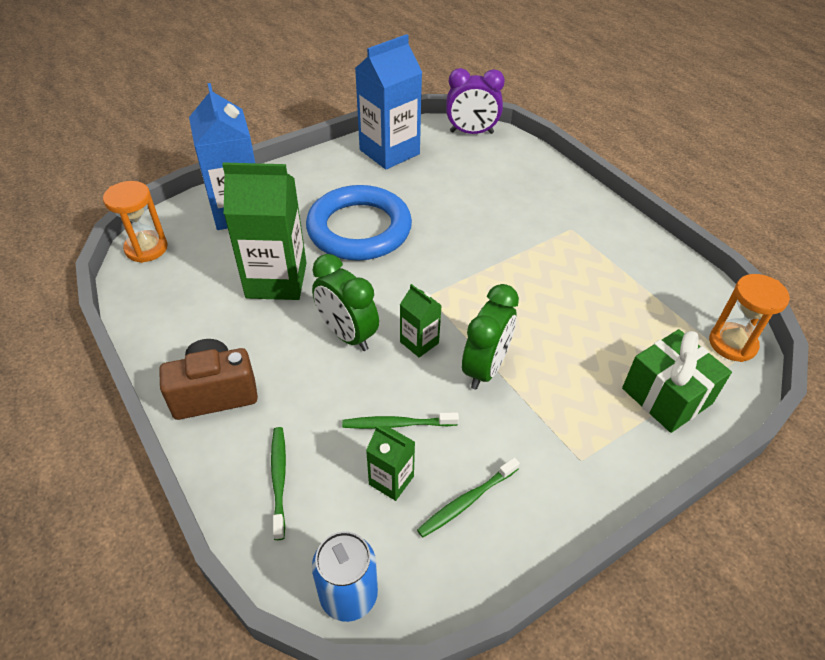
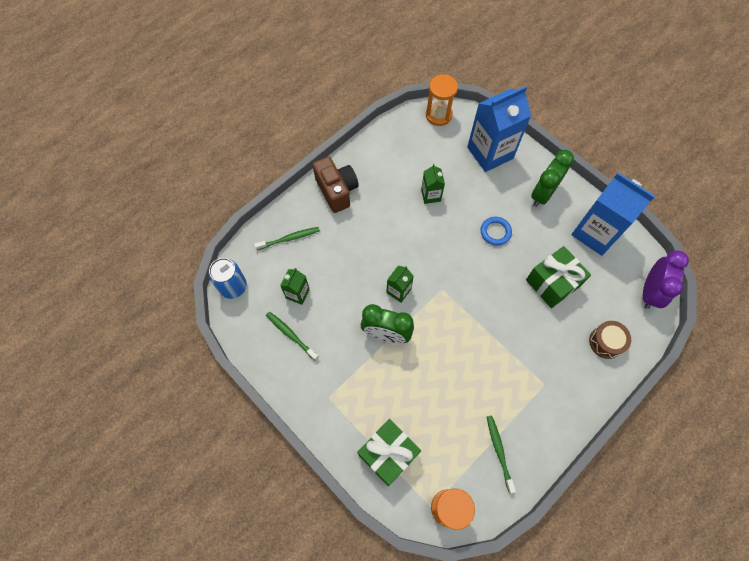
camera: 80 degrees right, 20 degrees up
green carton [222,162,306,300] -> green carton [421,164,445,204], size x0.48
blue ring [306,185,412,261] -> blue ring [481,217,512,246], size x0.41
green clock [312,254,379,351] -> green clock moved to [531,150,574,207]
green toothbrush [342,412,459,429] -> green toothbrush moved to [487,415,516,493]
purple clock [446,68,505,134] -> purple clock turned 150 degrees counterclockwise [643,251,689,309]
none -> green gift [526,246,591,308]
none -> brown drum [589,321,631,359]

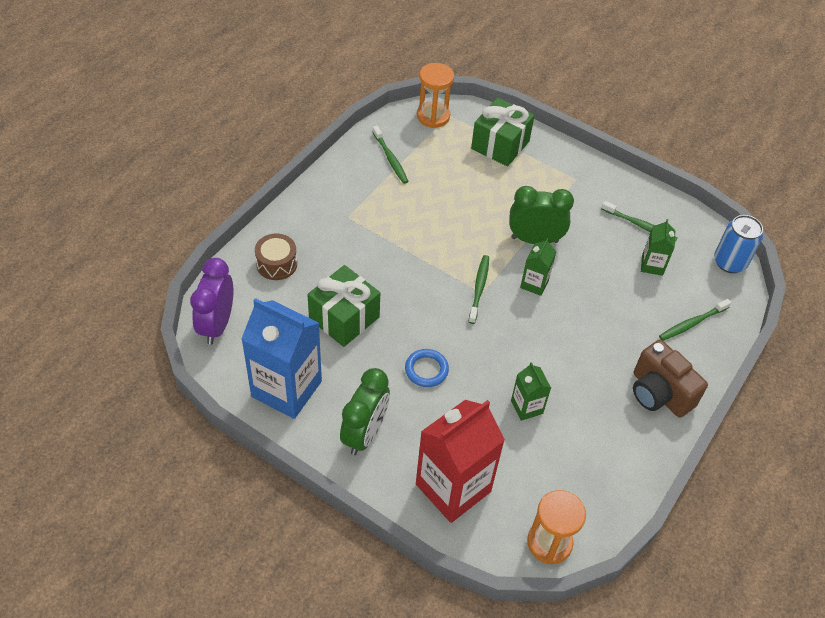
camera: 165 degrees right, 15 degrees down
blue carton [467,86,531,172] -> red carton [416,400,505,523]
none -> green toothbrush [468,255,489,324]

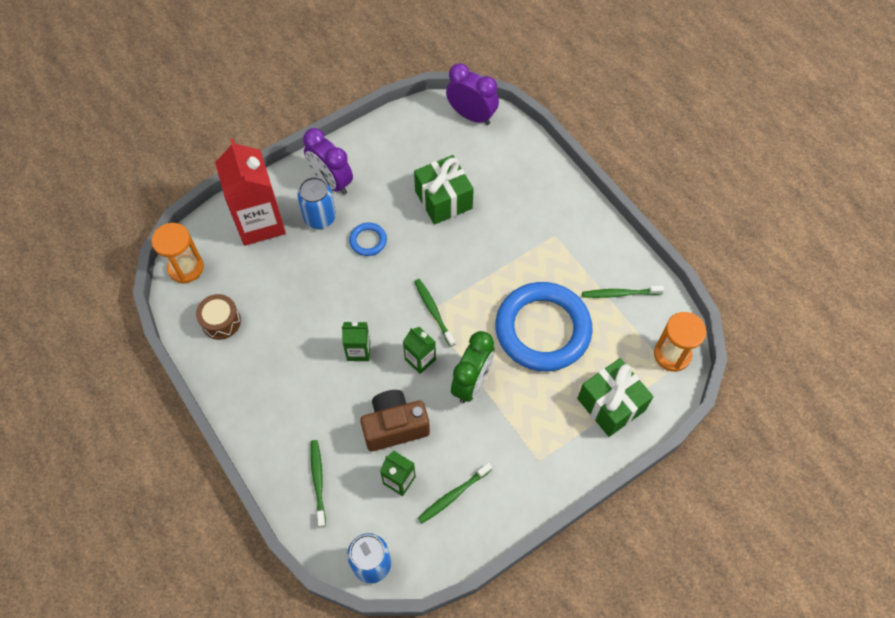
camera: 115 degrees right, 10 degrees up
blue carton [241,298,322,419] -> none
brown drum [255,234,297,280] -> brown drum moved to [196,294,241,340]
green clock [340,368,390,455] -> purple clock [303,128,353,195]
green toothbrush [468,255,489,324] -> green toothbrush turned 150 degrees counterclockwise [414,279,456,347]
green carton [511,362,551,421] -> green carton moved to [342,322,370,361]
brown camera [633,340,708,418] -> brown camera moved to [360,390,430,452]
none -> blue can [297,177,336,229]
none -> blue ring [495,282,593,371]

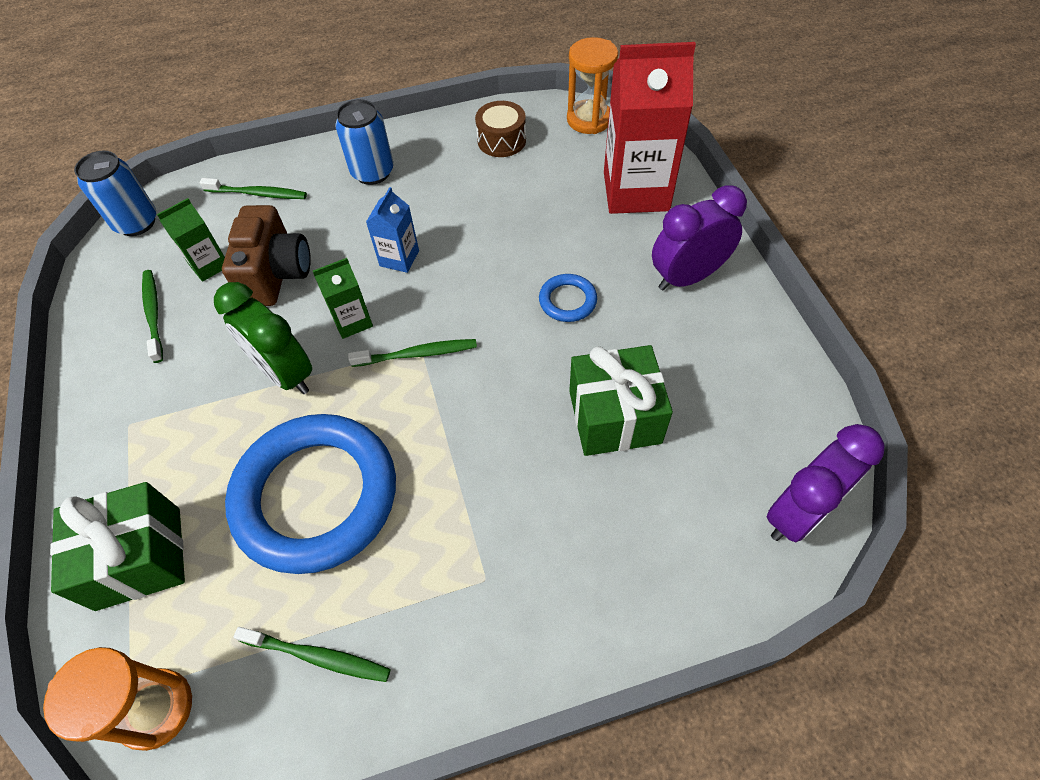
camera: 110 degrees right, 5 degrees down
blue can [297,177,336,229] -> blue can moved to [336,99,393,185]
green carton [342,322,370,361] -> blue carton [366,187,419,273]
green toothbrush [582,286,664,298] -> green toothbrush turned 90 degrees clockwise [234,627,390,682]

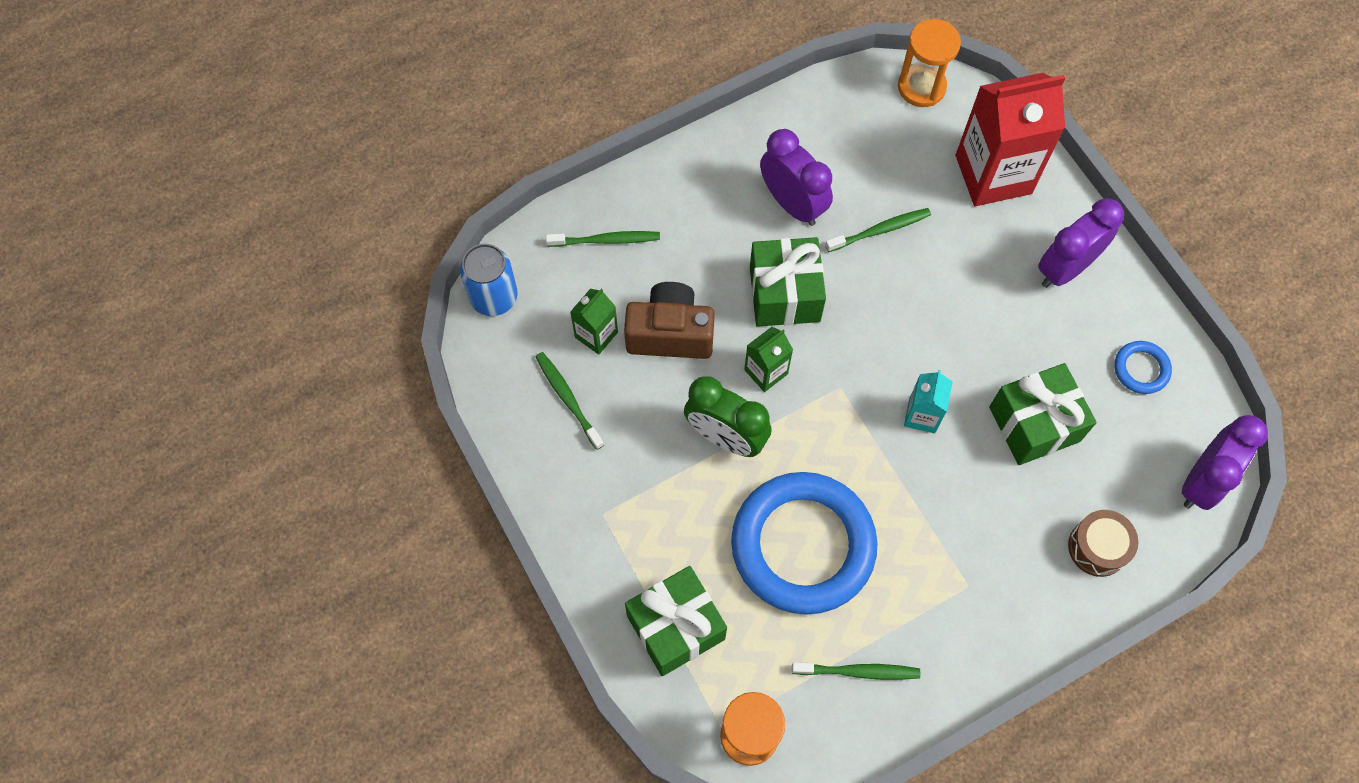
camera: 15 degrees left, 10 degrees up
brown camera [222,205,311,306] -> brown camera turned 75 degrees counterclockwise [624,282,715,359]
blue can [336,99,393,185] -> none
green toothbrush [348,339,477,367] -> green toothbrush moved to [825,208,931,252]
blue carton [366,187,419,273] -> green gift [750,237,826,327]
brown drum [475,101,526,157] -> brown drum moved to [1068,510,1138,577]
blue ring [539,274,597,322] -> blue ring moved to [1114,341,1172,394]
none -> purple clock [760,129,833,226]
none -> turquoise carton [904,370,953,434]

